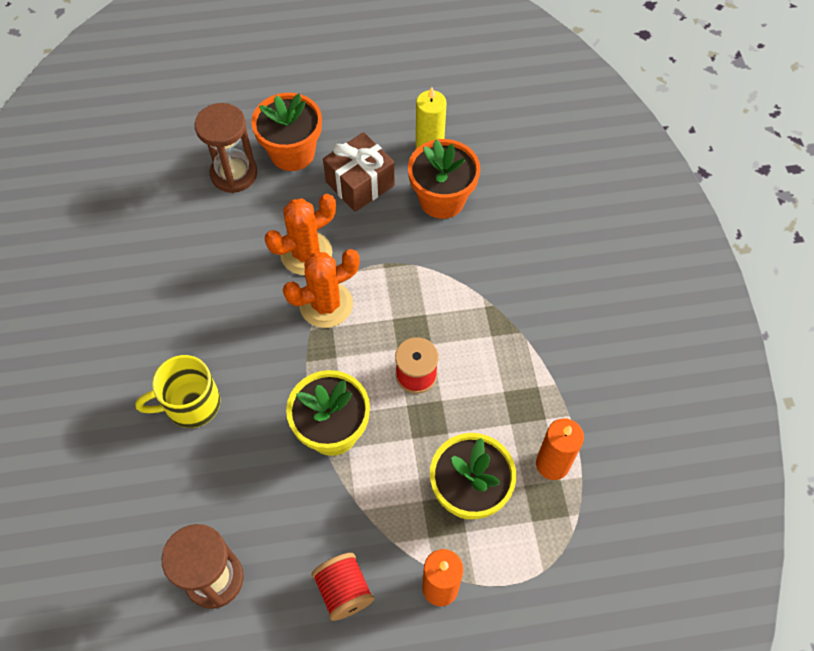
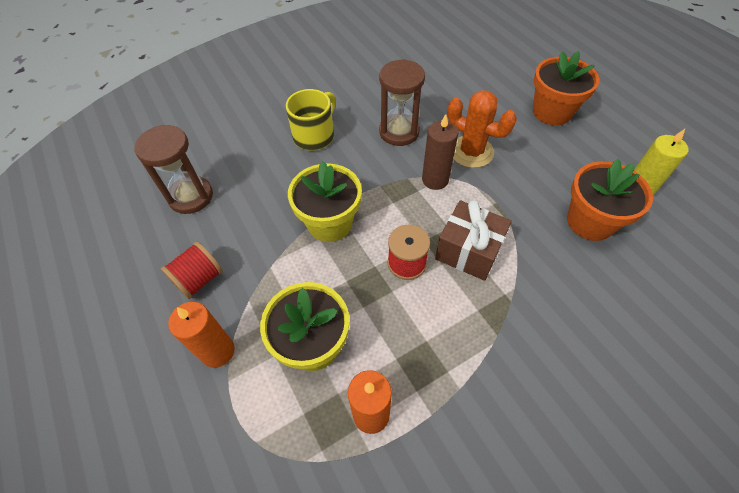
camera: 70 degrees right, 5 degrees down
yellow mug [135,355,221,428] -> yellow mug turned 75 degrees clockwise [286,89,336,151]
brown hourglass [195,103,257,193] -> brown hourglass moved to [379,59,425,146]
orange cactus [283,249,360,328] -> brown candle [422,114,458,190]
brown gift [323,132,395,212] -> brown gift moved to [435,200,512,281]

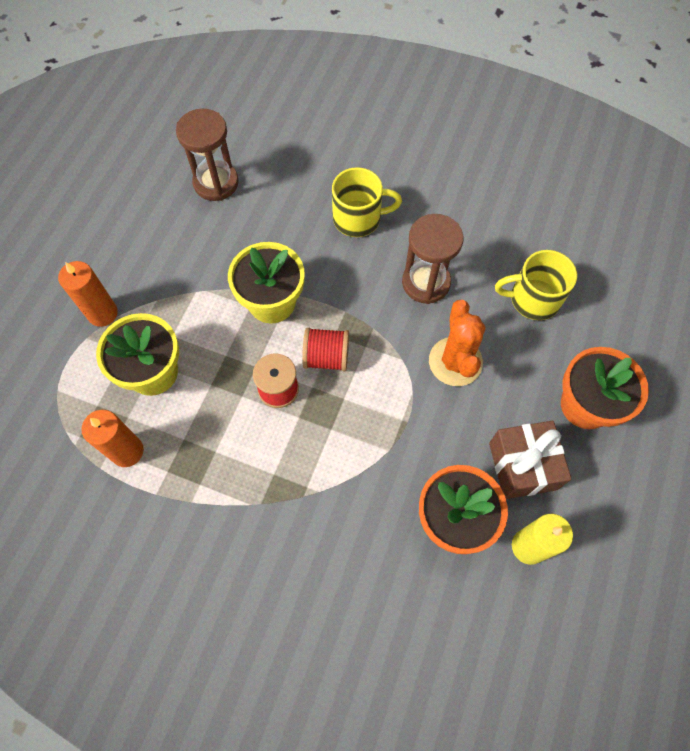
camera: 50 degrees right, 10 degrees up
red spool [161,242,223,299] -> red spool moved to [302,327,349,371]
brown candle [422,114,458,190] -> none
brown gift [435,200,512,281] -> brown gift moved to [489,421,572,499]
none -> yellow mug [495,250,577,320]

